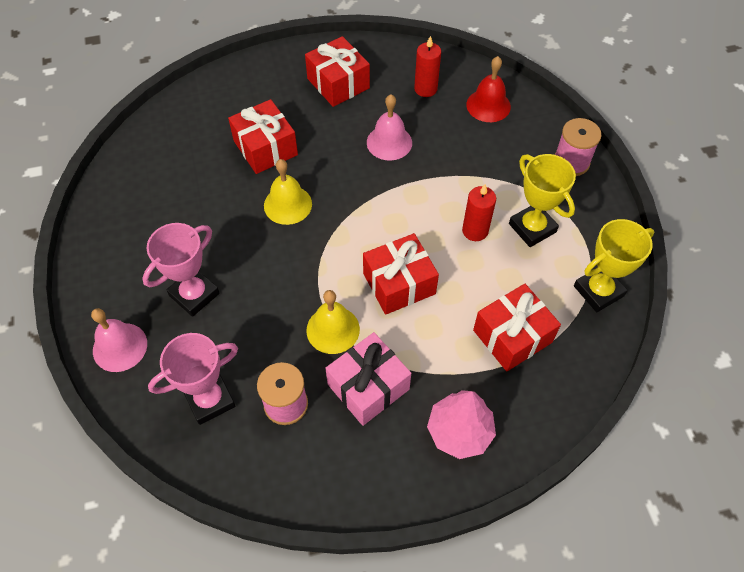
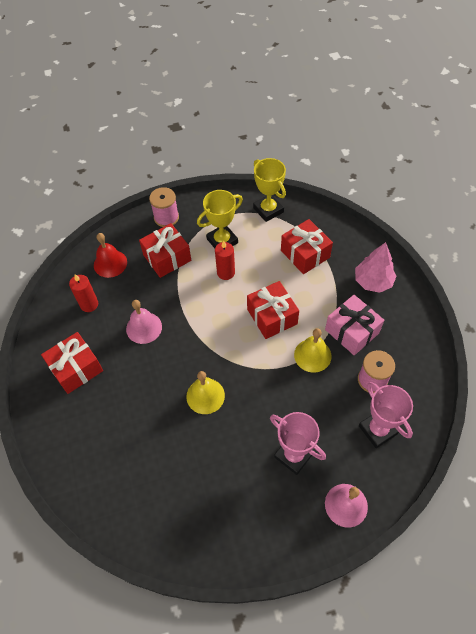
camera: 90 degrees left, 0 degrees up
red gift [228,99,298,174] -> red gift moved to [139,223,191,278]

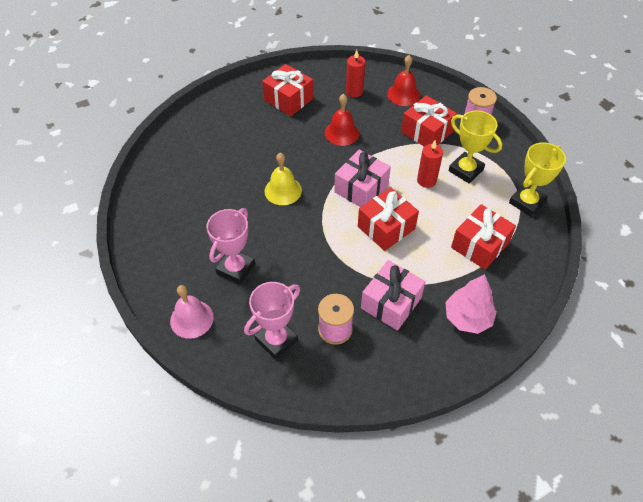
camera: 75 degrees right, 5 degrees down
pink bell [126,300,162,344] -> red bell [325,94,360,146]
yellow bell [294,328,332,373] -> none
none -> pink gift [334,150,391,207]

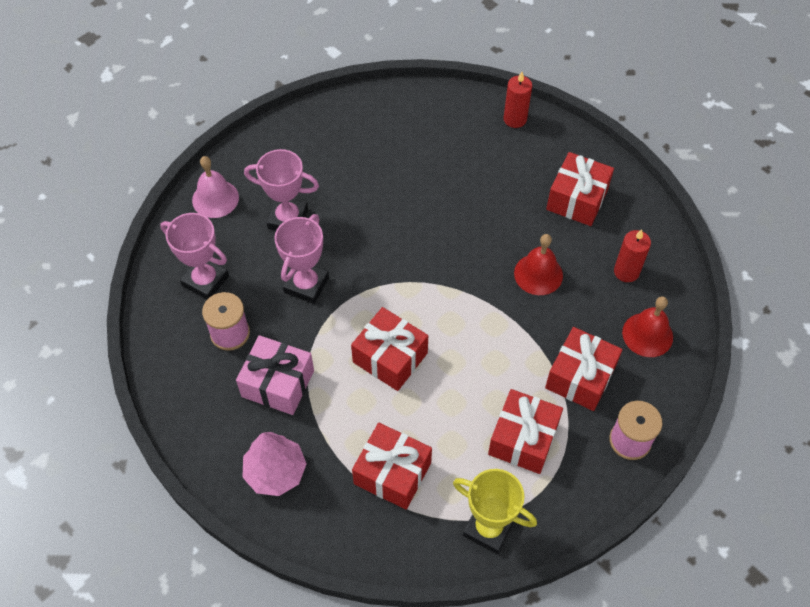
camera: 75 degrees right, 5 degrees up
yellow bell [264,153,302,205] -> none
pink gift [334,150,391,207] -> none
red candle [417,140,443,188] -> red candle moved to [504,72,532,128]
yellow trophy [449,111,502,184] -> red gift [488,389,563,474]
none -> pink trophy [274,214,329,304]

